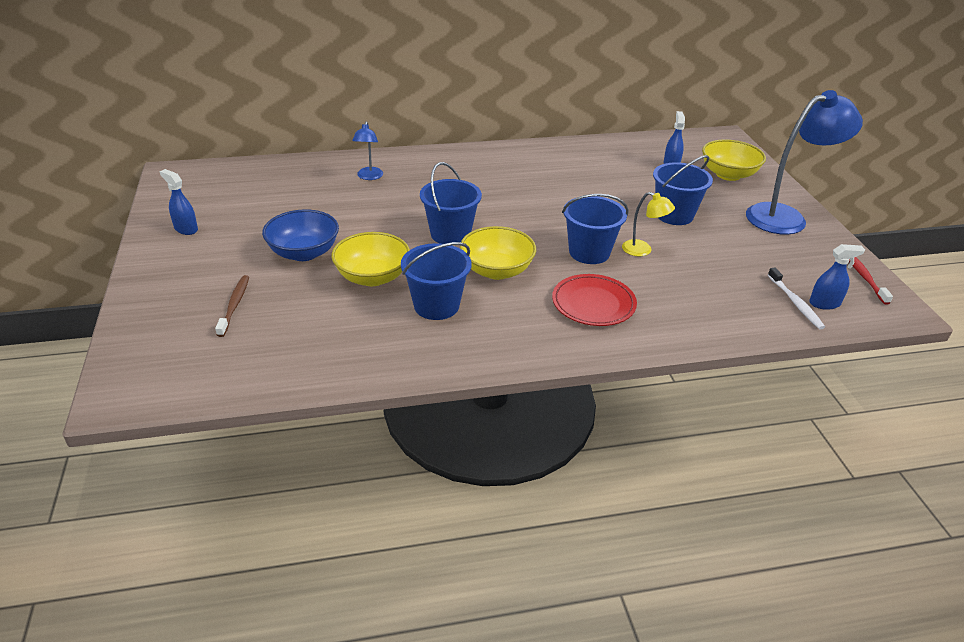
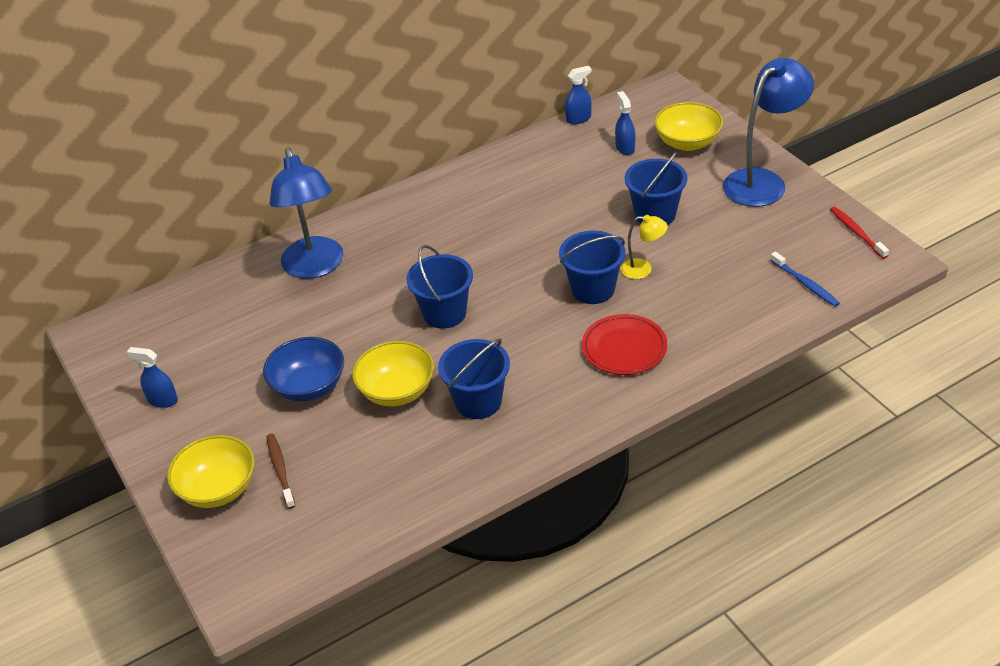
camera: 15 degrees left, 5 degrees up
blue lamp [352,121,383,180] -> blue lamp [270,147,343,279], size x2.11
yellow bowl [460,226,536,280] -> yellow bowl moved to [167,435,255,508]
white toothbrush [768,267,825,329] -> blue toothbrush [770,252,840,307]
blue spray bottle [809,244,865,310] -> blue spray bottle moved to [565,66,592,124]

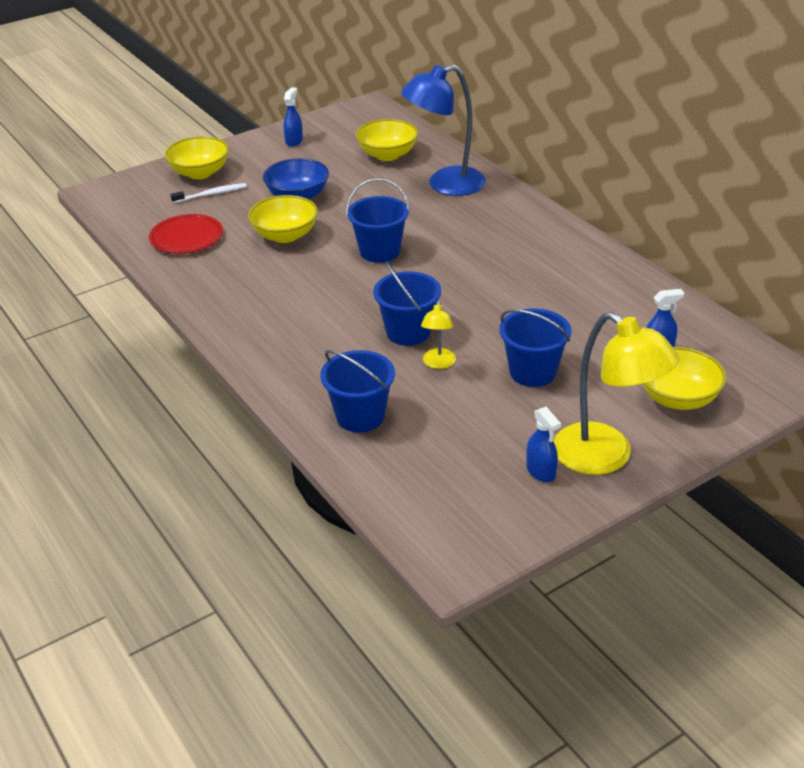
camera: 85 degrees right, 5 degrees down
brown toothbrush [267,434,295,509] -> white toothbrush [170,183,247,203]
blue bucket [438,338,510,419] -> blue bucket moved to [320,350,395,433]
blue spray bottle [565,66,592,124] -> blue spray bottle moved to [526,407,561,482]
red plate [582,314,667,375] -> red plate moved to [149,214,223,254]
blue lamp [723,58,814,207] -> yellow lamp [554,312,680,475]
blue toothbrush [770,252,840,307] -> none
red toothbrush [830,207,889,259] -> none
none -> yellow bowl [356,119,418,161]

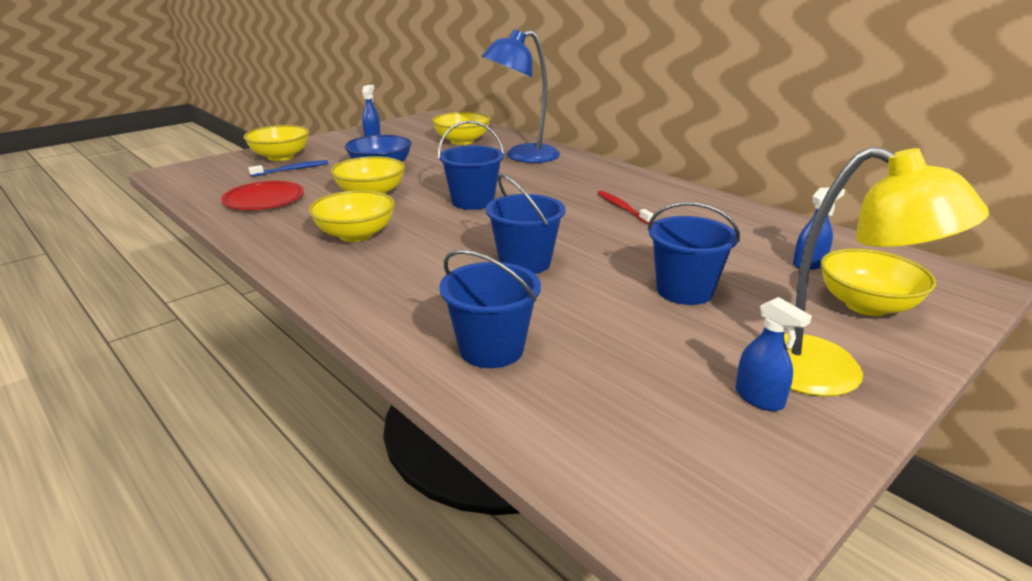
camera: 10 degrees left, 10 degrees down
white toothbrush [170,183,247,203] -> blue toothbrush [248,160,328,177]
yellow lamp [421,300,456,369] -> none
none -> yellow bowl [309,190,395,242]
none -> red toothbrush [598,191,654,224]

